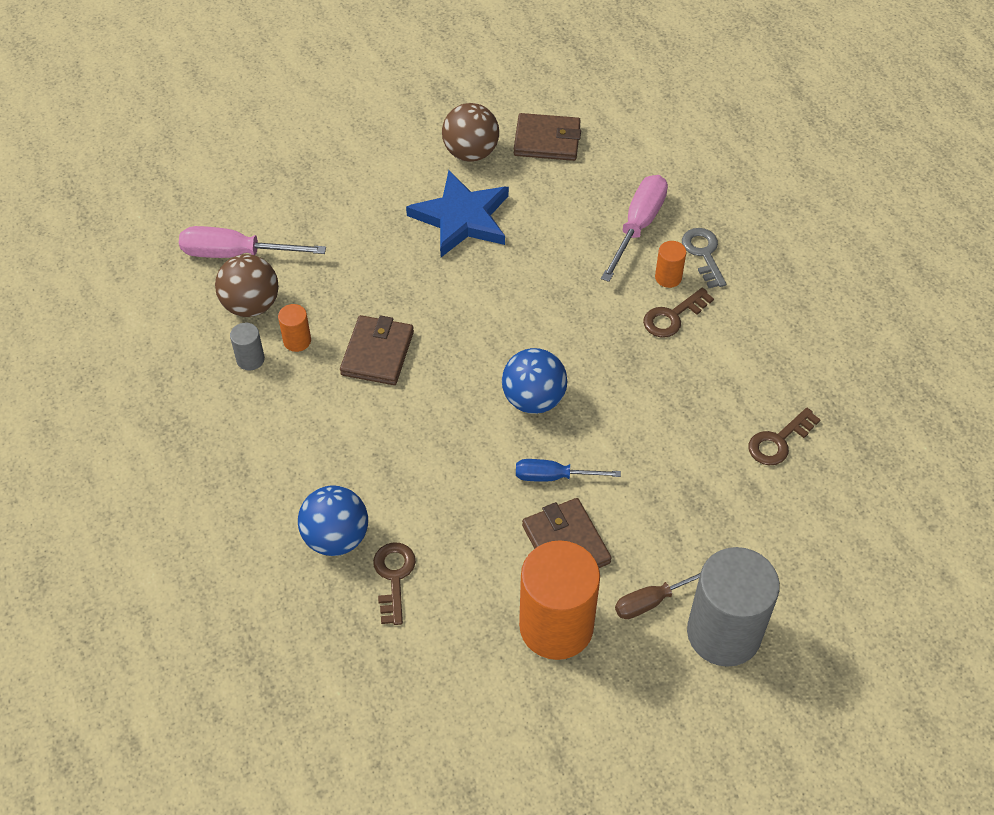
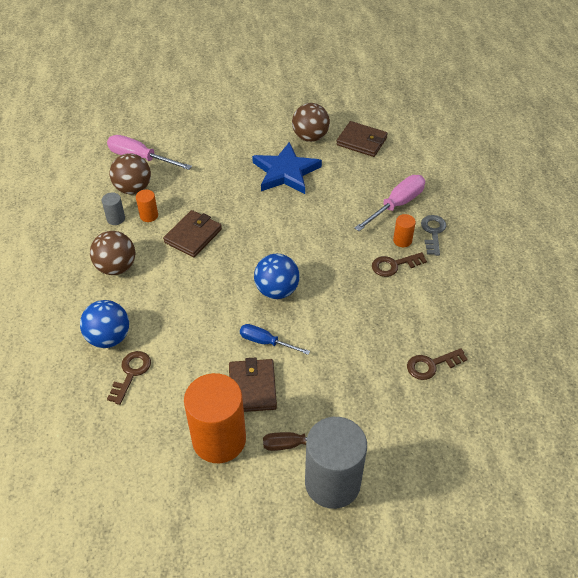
camera: 20 degrees right, 5 degrees down
none -> brown ball [90,231,135,275]

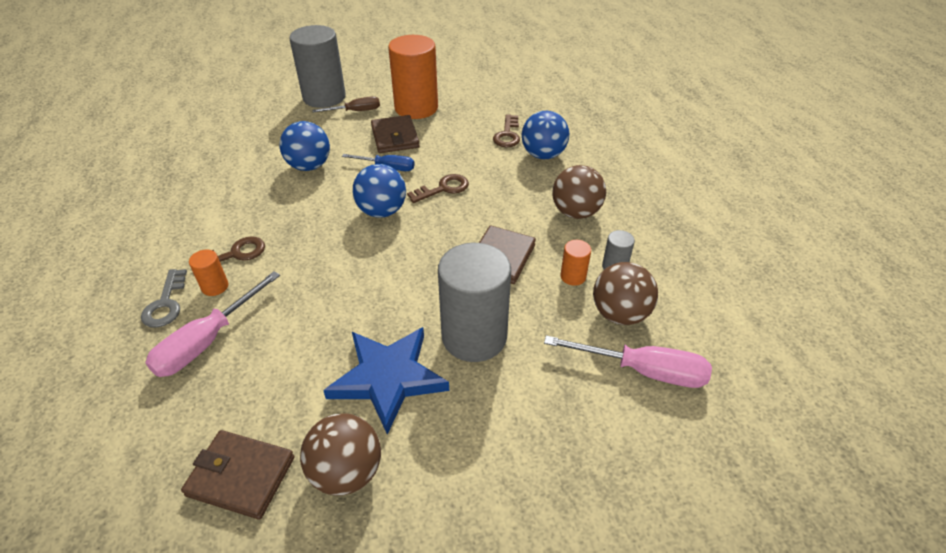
camera: 170 degrees right, 5 degrees down
brown key [407,348,468,380] -> brown key moved to [407,174,469,203]
none -> blue ball [280,121,330,171]
none -> grey cylinder [438,243,511,362]

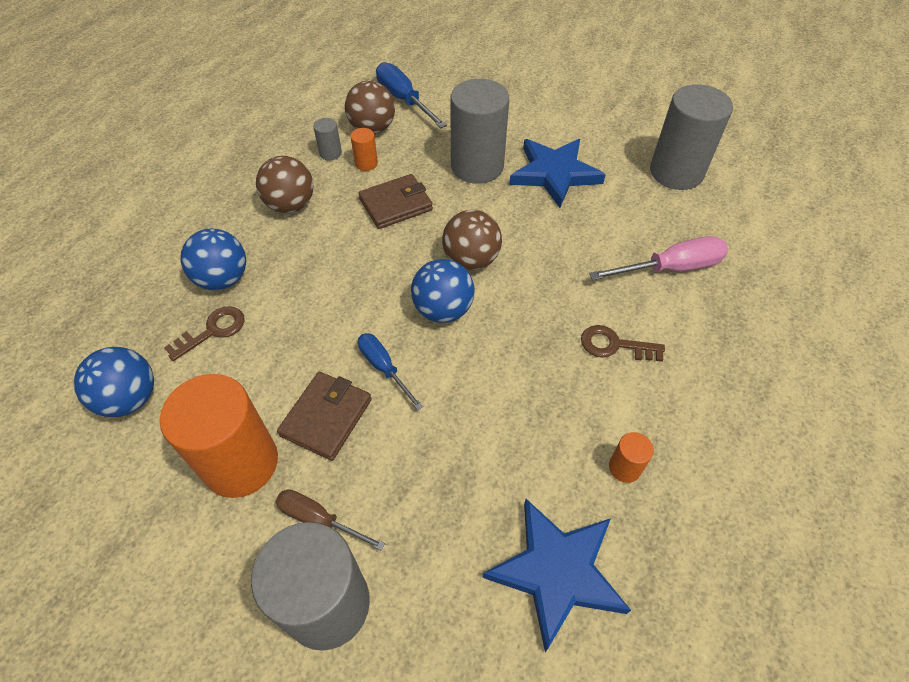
camera: 140 degrees left, 10 degrees up
grey key [141,269,187,328] -> none
brown wallet [181,430,294,520] -> grey cylinder [650,84,733,190]
orange cylinder [189,249,228,296] -> orange cylinder moved to [609,432,654,483]
blue ball [280,121,330,171] -> blue ball moved to [74,347,154,417]
brown ball [300,413,381,496] -> brown ball moved to [442,210,502,270]
brown key [407,174,469,203] -> none
pink screwdriver [544,335,712,388] -> blue screwdriver [376,62,447,128]
none -> blue star [482,499,631,652]

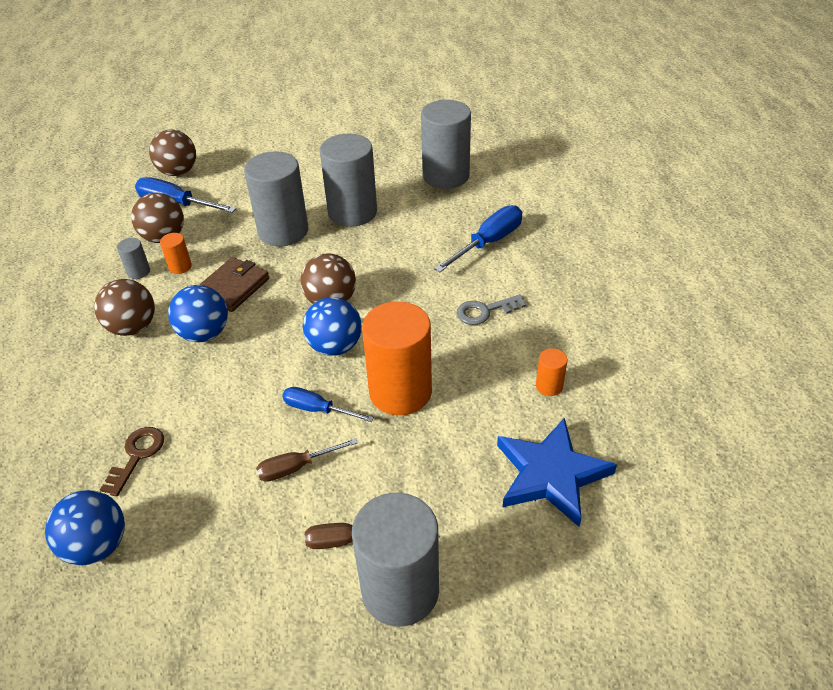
camera: 30 degrees left, 10 degrees down
orange cylinder [160,374,278,498] -> orange cylinder moved to [362,301,432,415]
blue ball [181,229,246,290] -> blue ball moved to [168,285,228,342]
brown wallet [277,372,372,461] -> brown screwdriver [256,438,358,482]
blue star [509,139,606,208] -> grey cylinder [320,134,377,227]
brown key [581,325,665,362] -> grey key [457,294,527,325]
pink screwdriver [589,236,728,280] -> blue screwdriver [434,205,522,272]
none -> brown ball [149,130,196,176]

